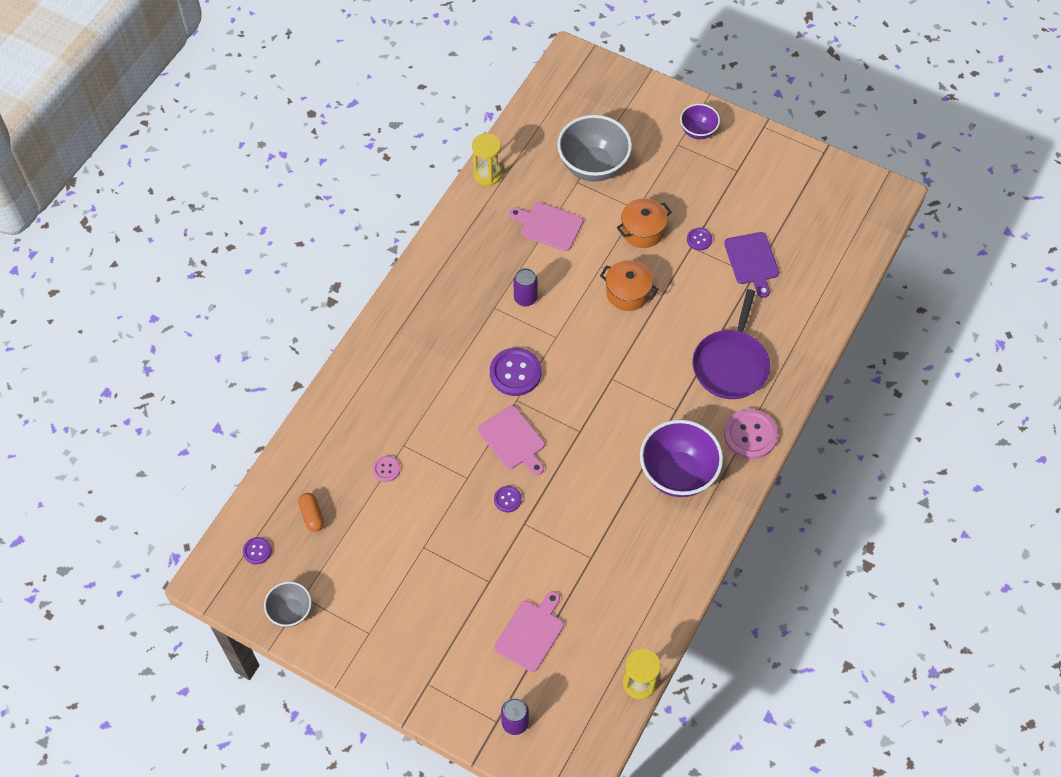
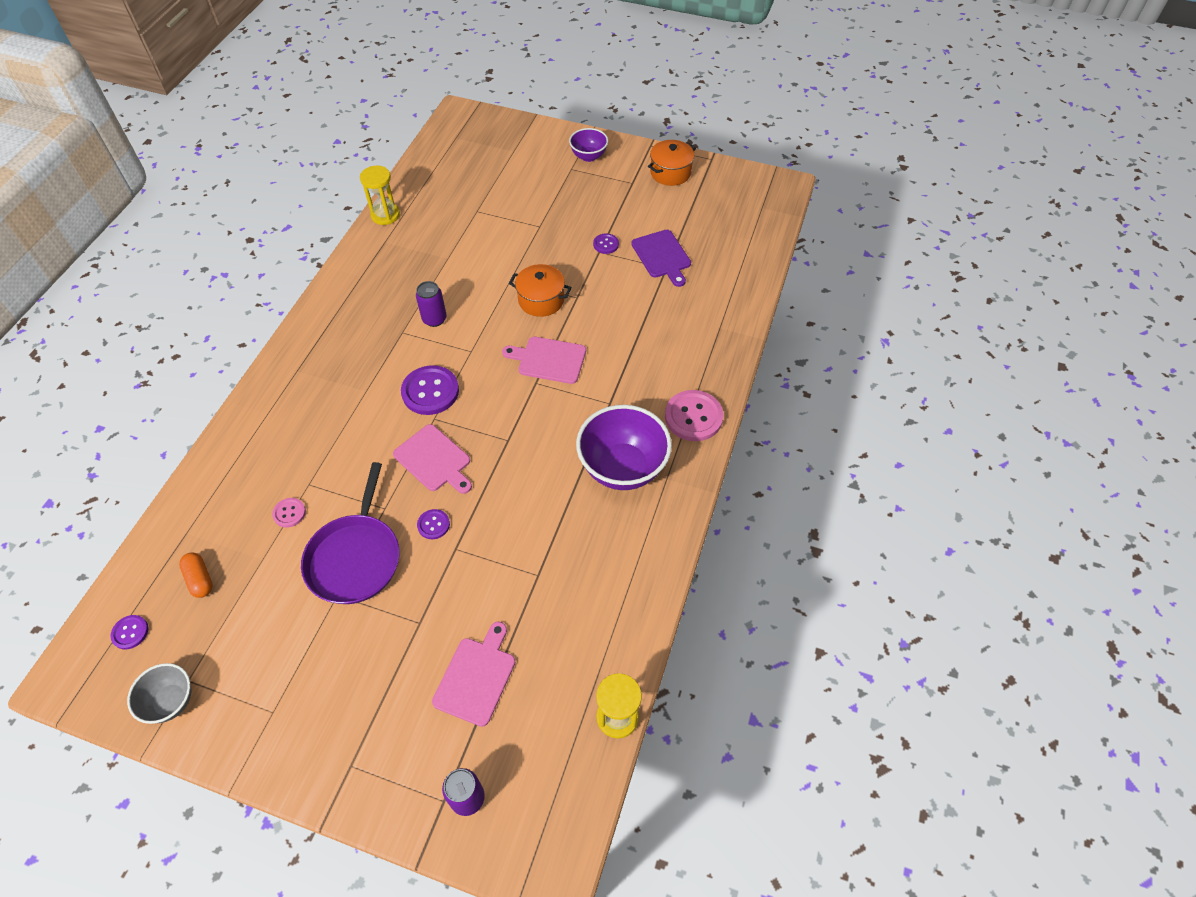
camera: 10 degrees left, 5 degrees down
pink cutting board [509,202,583,251] -> pink cutting board moved to [502,337,586,384]
grey bowl [557,115,632,182] -> none
orange pot [617,198,672,248] -> orange pot moved to [648,140,696,186]
purple pan [692,289,770,399] -> purple pan moved to [301,462,400,604]

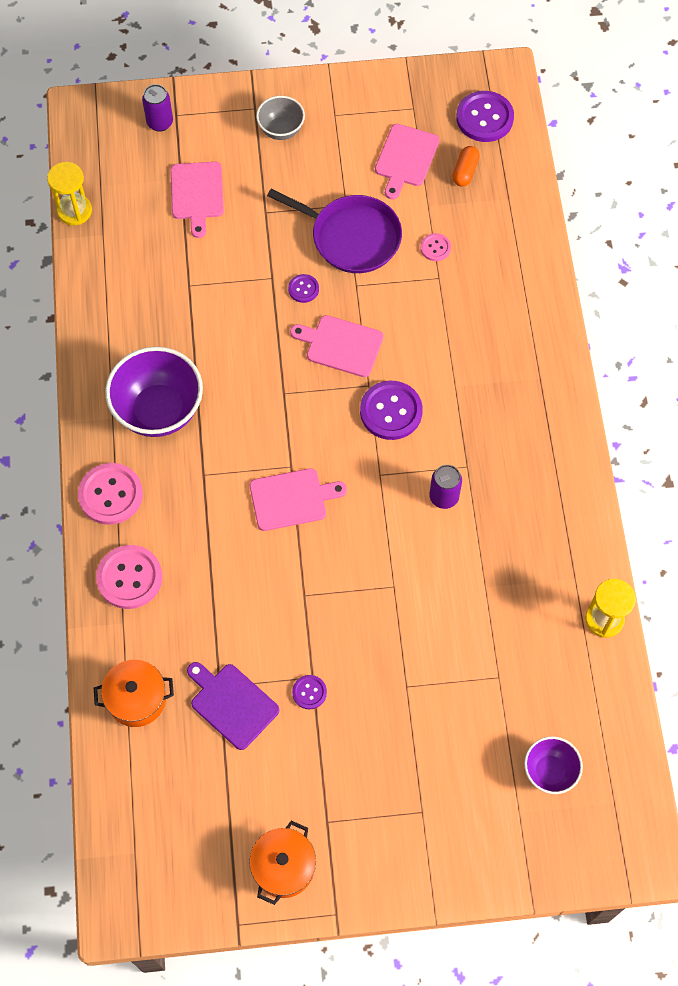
camera: 155 degrees right, 10 degrees up
purple button [110,615,148,649] -> purple button [456,91,514,142], size x1.95
grey bowl [127,663,191,724] -> grey bowl moved to [256,96,305,140]
orange capsule [179,553,213,598] -> orange capsule turned 75 degrees clockwise [452,146,480,187]
purple pan [301,462,400,604] -> purple pan turned 135 degrees clockwise [267,189,402,273]
orange pot [509,264,572,317] -> orange pot moved to [94,660,174,727]
purple bowl [569,128,608,162] -> purple bowl moved to [524,736,583,794]
none -> pink button [96,545,162,609]
none -> pink cutting board [375,124,440,199]

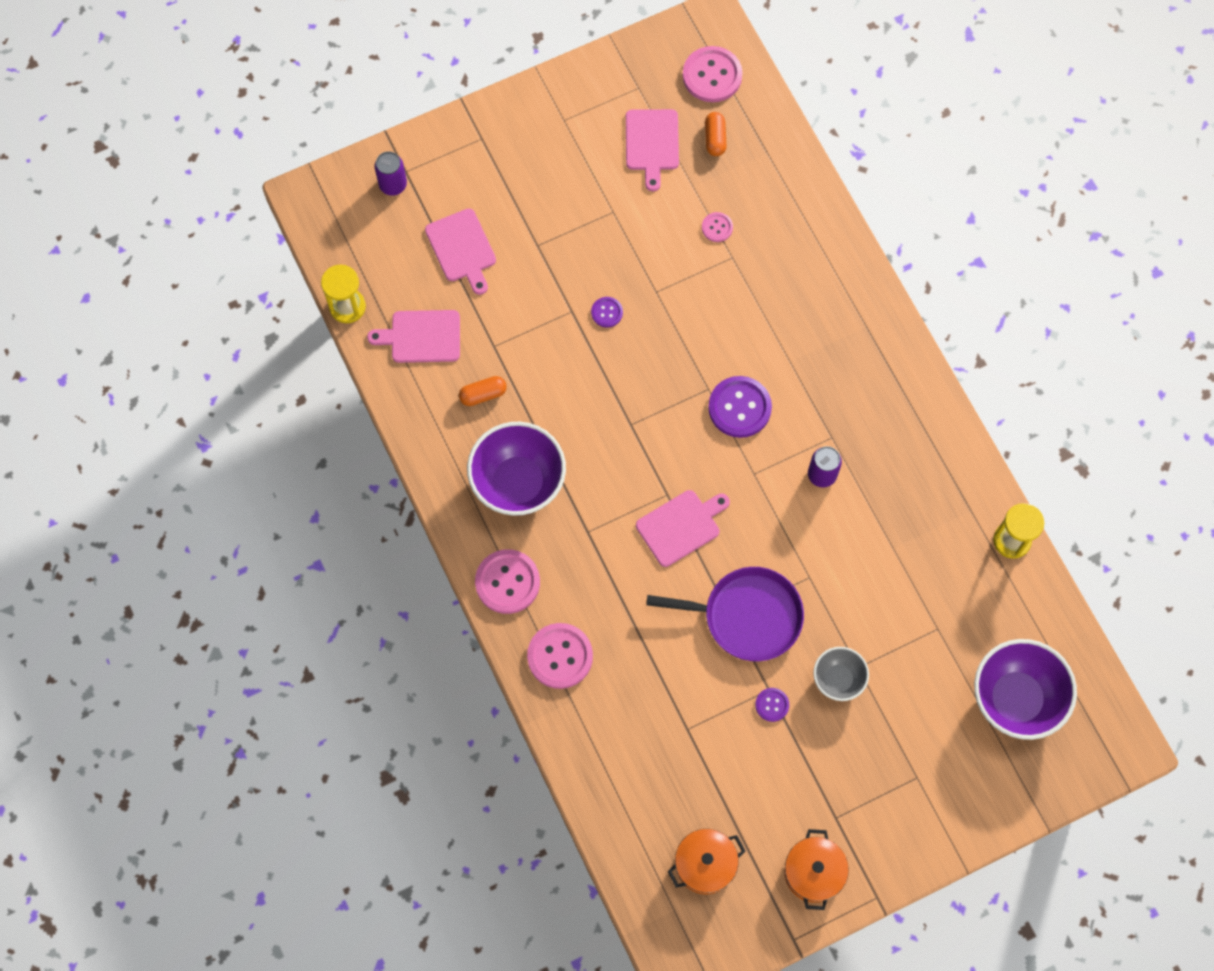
camera: 20 degrees left, 5 degrees up
orange pot [94,660,174,727] -> orange pot moved to [667,829,745,894]
purple cutting board [187,662,279,750] -> none
grey bowl [256,96,305,140] -> grey bowl moved to [813,647,869,701]
purple pan [267,189,402,273] -> purple pan moved to [646,567,804,661]
pink cutting board [290,315,383,377] -> pink cutting board moved to [367,310,460,363]
purple button [456,91,514,142] -> pink button [683,46,743,102]
purple bowl [524,736,583,794] -> purple bowl [974,639,1077,740], size x1.82
none -> orange capsule [459,376,507,406]

